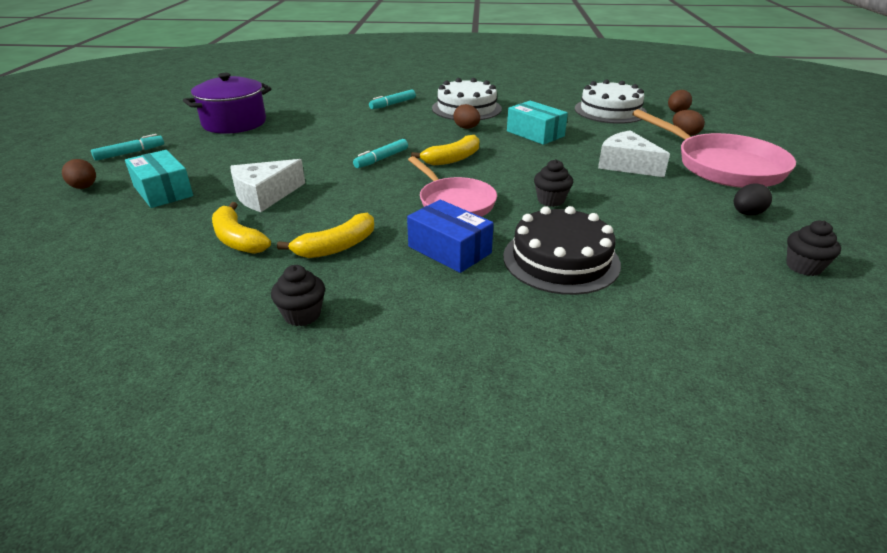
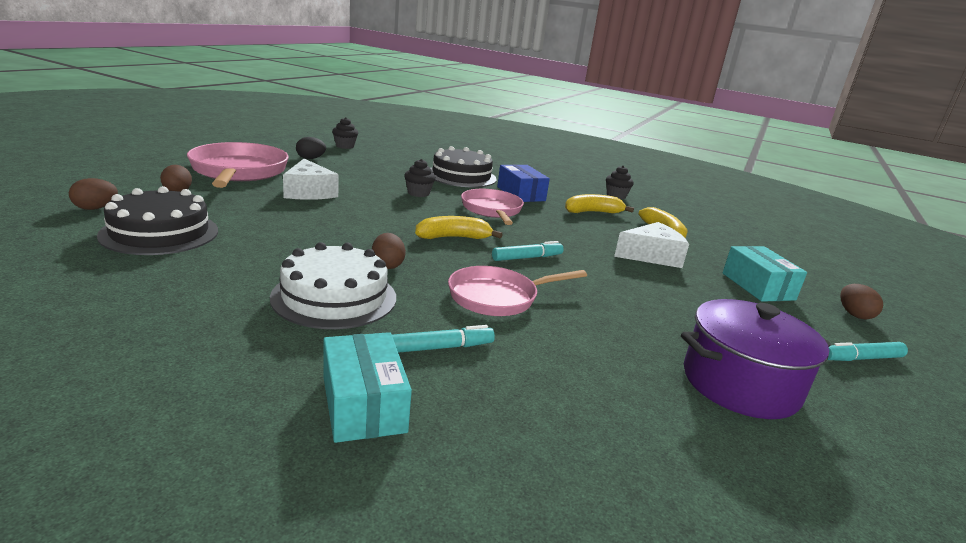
camera: 160 degrees left, 10 degrees down
turquoise box [507,101,568,145] -> turquoise box moved to [324,332,412,443]
white cake [575,79,647,124] -> black cake [97,186,218,255]
none -> pink pan [448,266,587,316]

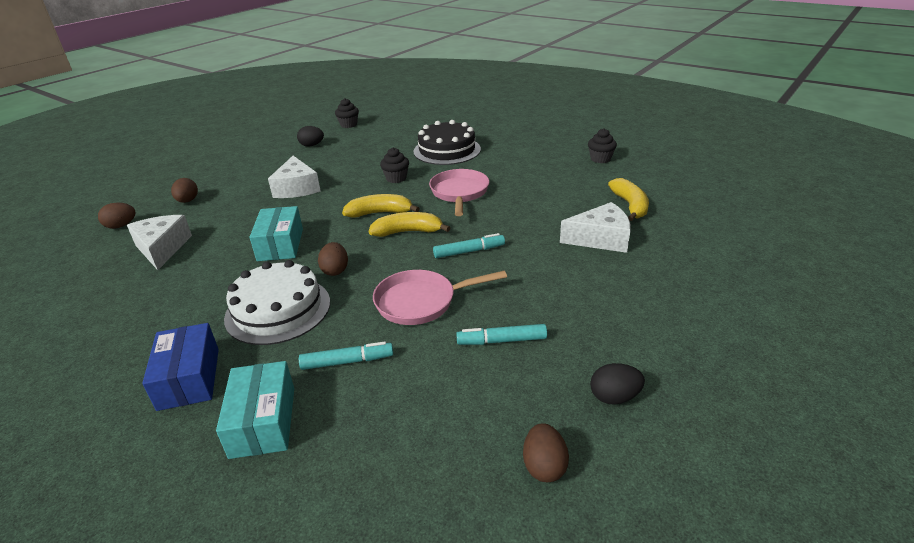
camera: 15 degrees right, 10 degrees up
black cake [97,186,218,255] -> white cheese [127,215,192,270]
pink pan [187,142,289,188] -> none
blue box [497,164,550,202] -> blue box moved to [142,323,219,411]
yellow banana [565,194,634,213] -> yellow banana moved to [342,194,420,218]
purple pot [681,299,831,419] -> black egg [590,363,645,405]
turquoise box [723,246,807,302] -> turquoise box moved to [250,206,303,261]
turquoise marker [828,342,908,361] -> turquoise marker moved to [456,324,547,345]
brown egg [840,284,883,320] -> brown egg moved to [523,423,569,482]

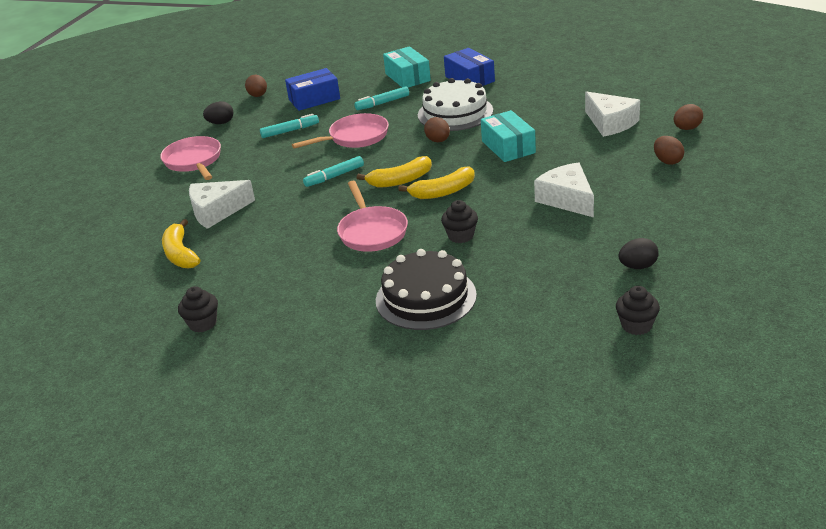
camera: 165 degrees right, 0 degrees up
none -> pink pan [160,136,221,180]
none -> blue box [285,68,340,111]

